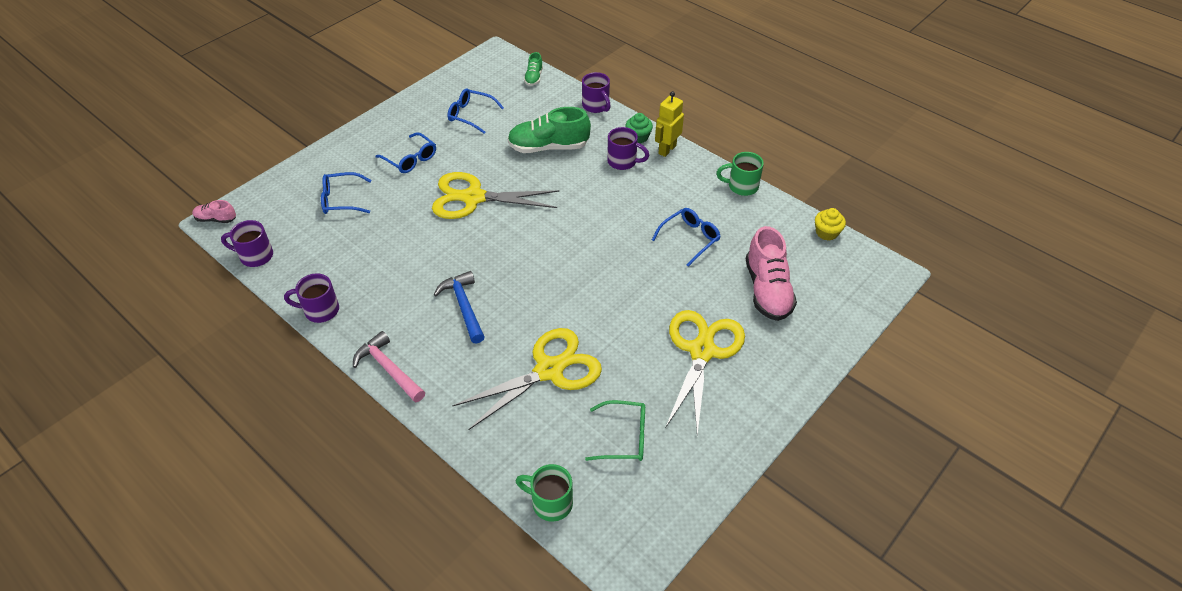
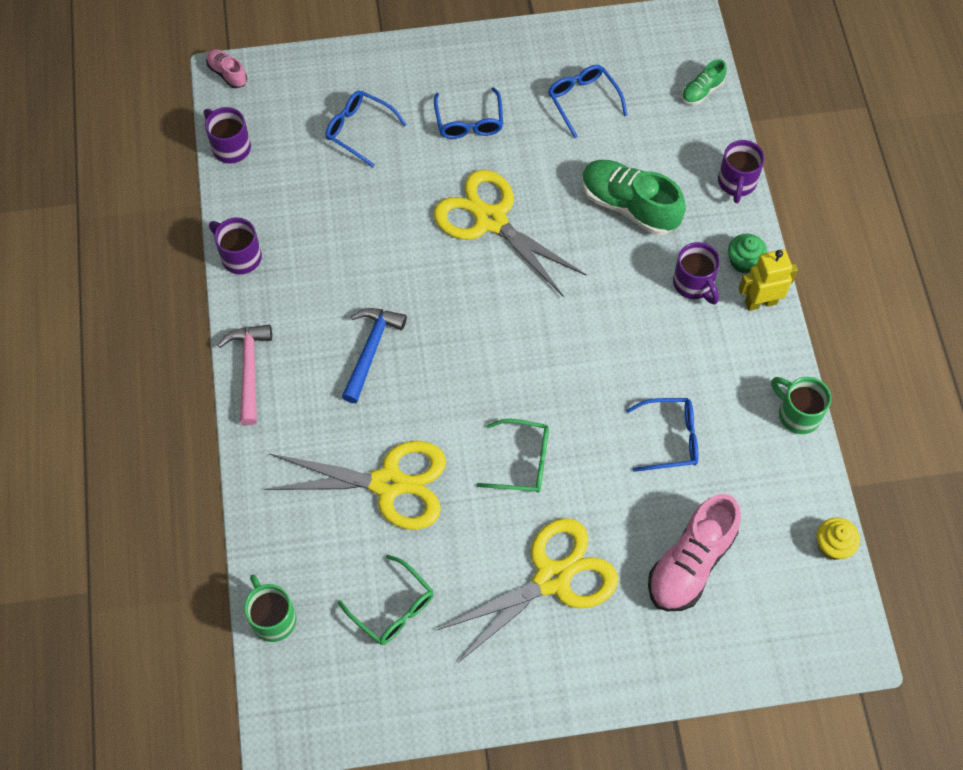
camera: 40 degrees right, 15 degrees up
none -> green glasses [477,419,549,493]

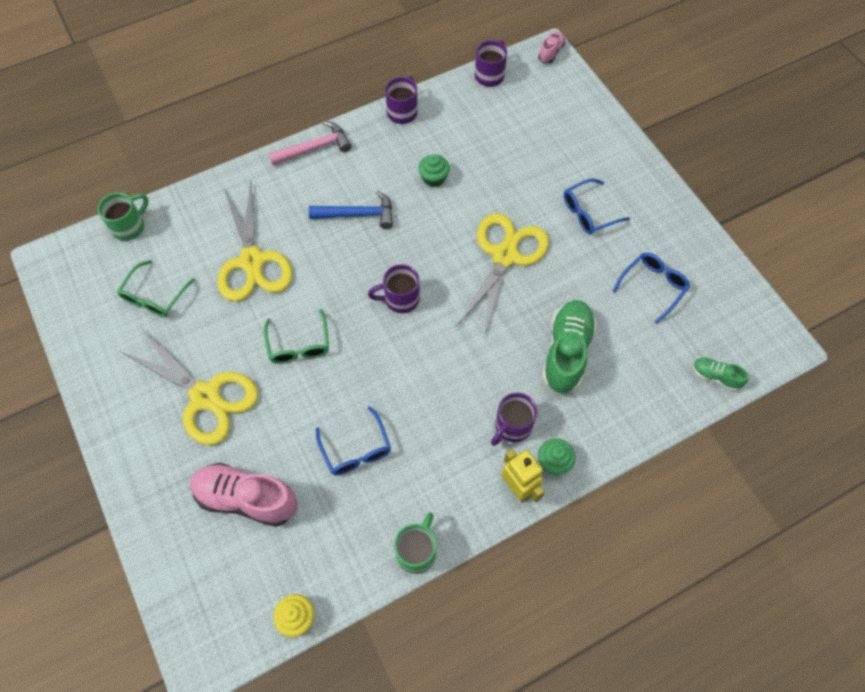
camera: 70 degrees right, 0 degrees up
blue glasses [326,91,407,167] -> none
purple mug [718,140,765,203] -> purple mug moved to [368,264,420,313]
none -> green cupcake [418,154,450,187]

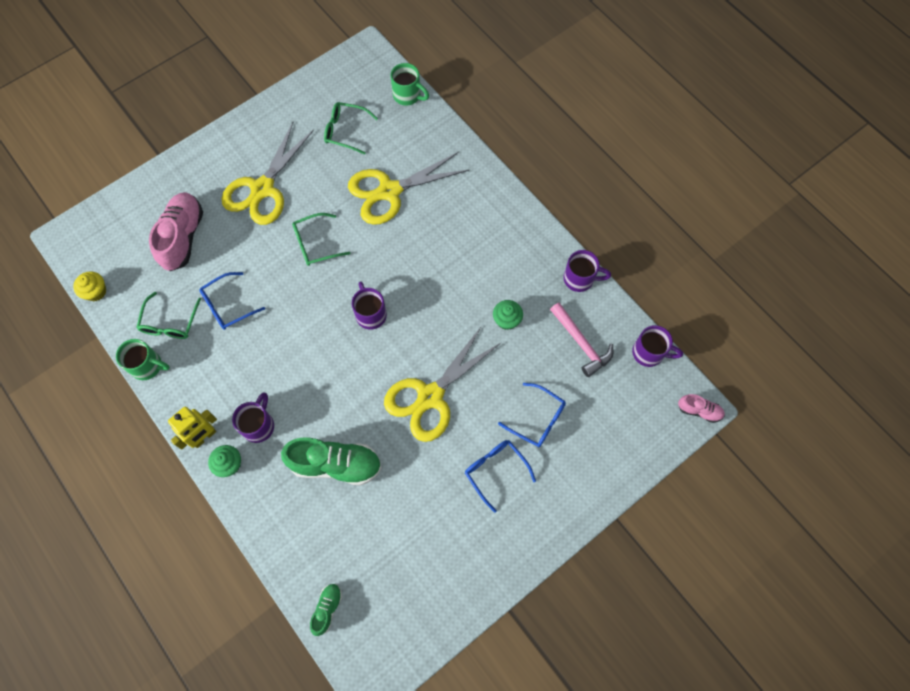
camera: 80 degrees right, 5 degrees up
pink hammer [268,121,351,165] -> pink hammer moved to [550,302,613,377]
blue hammer [308,190,393,229] -> none
yellow scissors [456,213,549,337] -> yellow scissors turned 120 degrees clockwise [384,326,502,442]
purple mug [491,393,537,446] -> purple mug turned 75 degrees clockwise [232,392,274,443]
blue glasses [612,252,690,324] -> blue glasses moved to [498,383,566,447]
none -> green glasses [136,292,201,339]

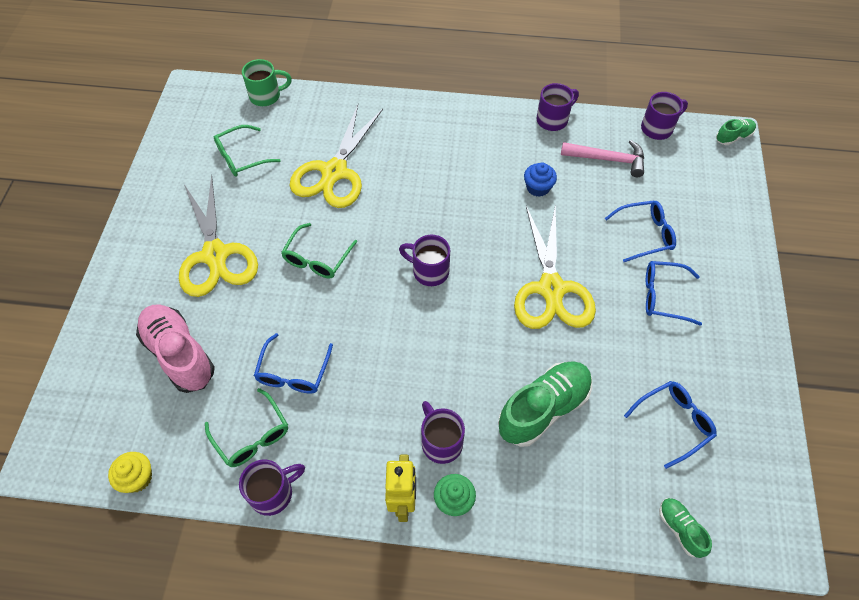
camera: 45 degrees left, 10 degrees down
green mug [116,339,170,380] -> purple mug [239,460,305,516]
green cupcake [493,300,523,330] -> blue cupcake [524,163,557,197]
pink shoe [678,394,725,423] -> green shoe [716,119,756,145]
none -> blue glasses [624,381,717,469]

